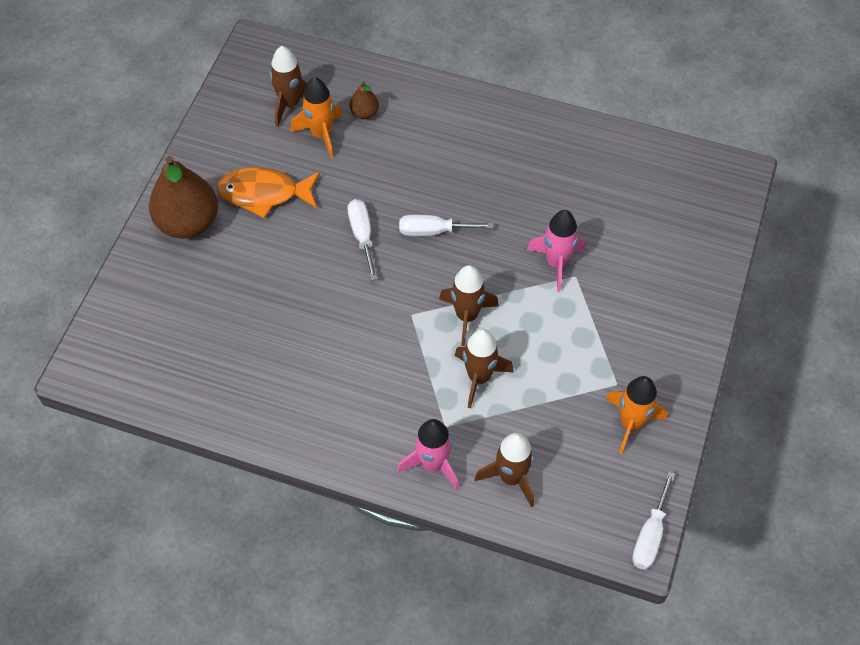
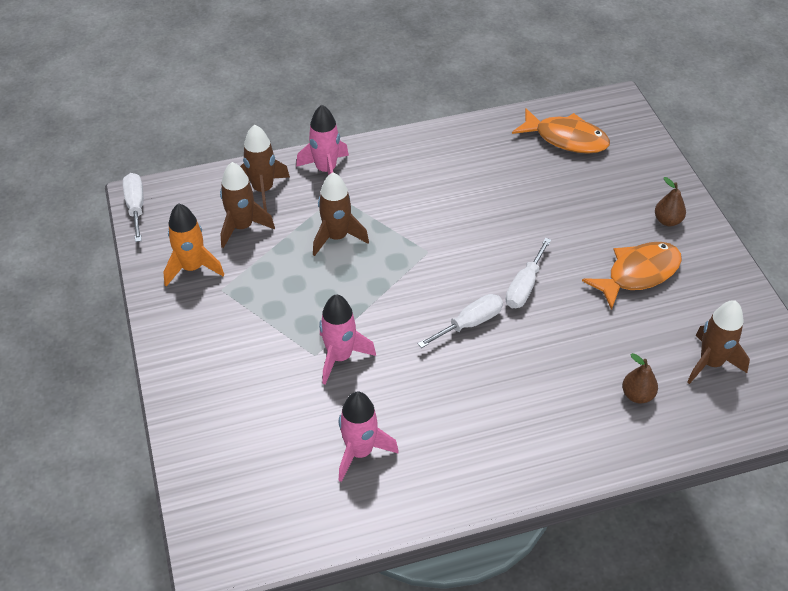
camera: 145 degrees right, 10 degrees down
brown pear [149,156,218,239] -> brown pear [655,177,686,226], size x0.46
orange rocket [291,77,343,158] -> none
white screwdriver [347,199,378,281] -> white screwdriver turned 75 degrees clockwise [505,238,551,308]
brown rocket [439,265,499,346] -> brown rocket moved to [220,162,275,248]
none -> pink rocket [339,391,399,482]
none -> orange fish [512,108,610,154]

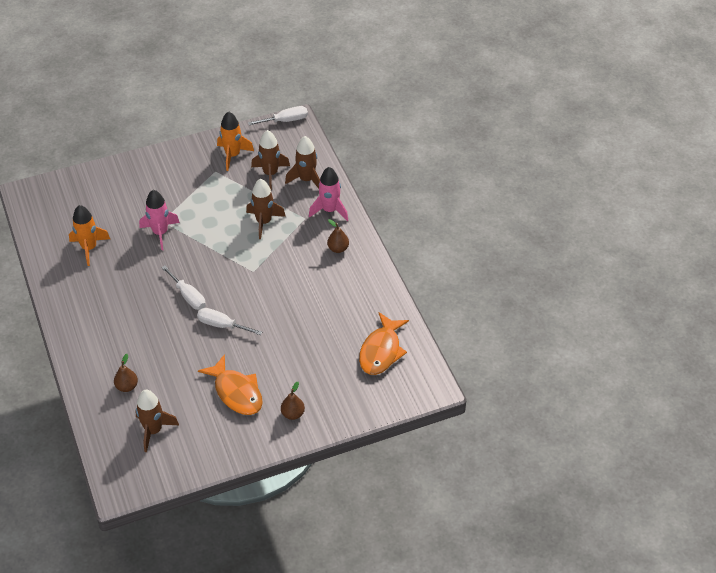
camera: 85 degrees right, 0 degrees up
pink rocket [339,391,399,482] -> orange rocket [69,205,110,266]
none -> brown pear [327,219,349,253]

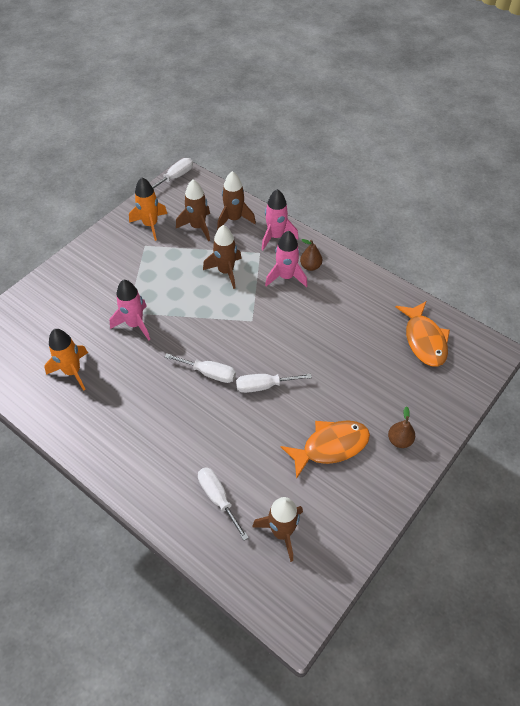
camera: 30 degrees left, 5 degrees up
brown pear [114,354,138,392] -> white screwdriver [198,467,249,540]
orange fish [198,354,263,415] -> orange fish turned 45 degrees counterclockwise [281,420,370,479]
none -> pink rocket [265,230,307,287]

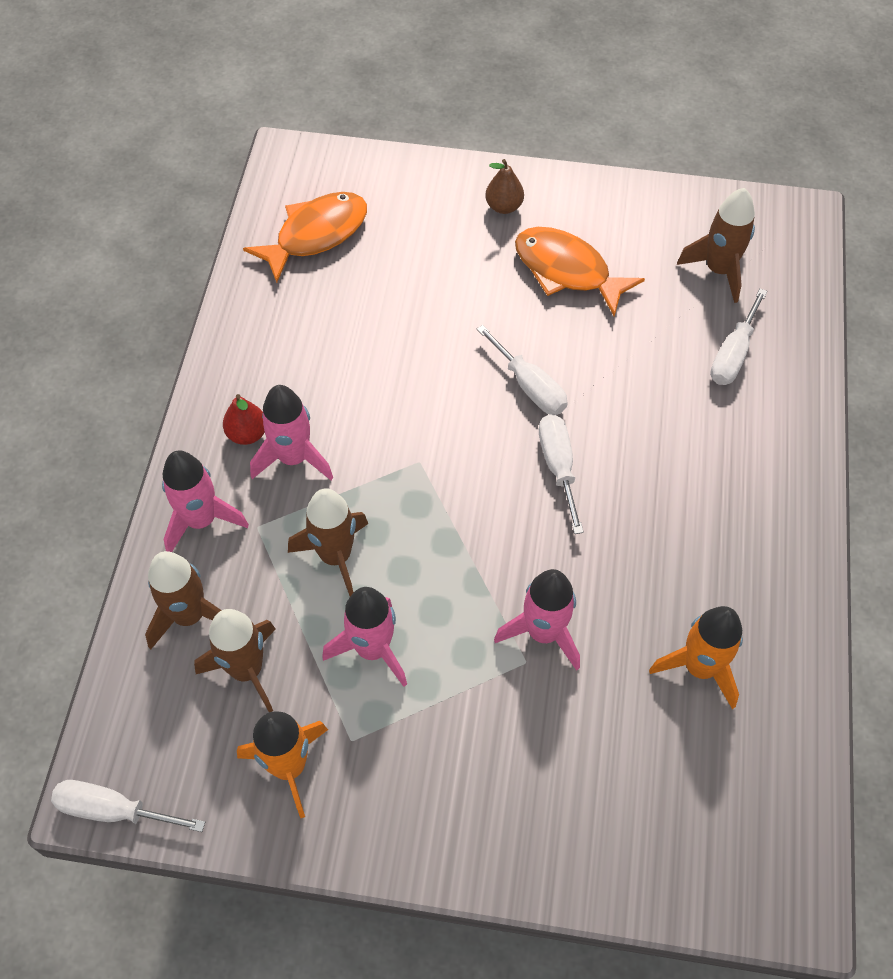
camera: 120 degrees left, 5 degrees up
brown pear [300,239,322,271] -> red pear [223,394,265,445]
none -> pink rocket [322,587,407,687]

